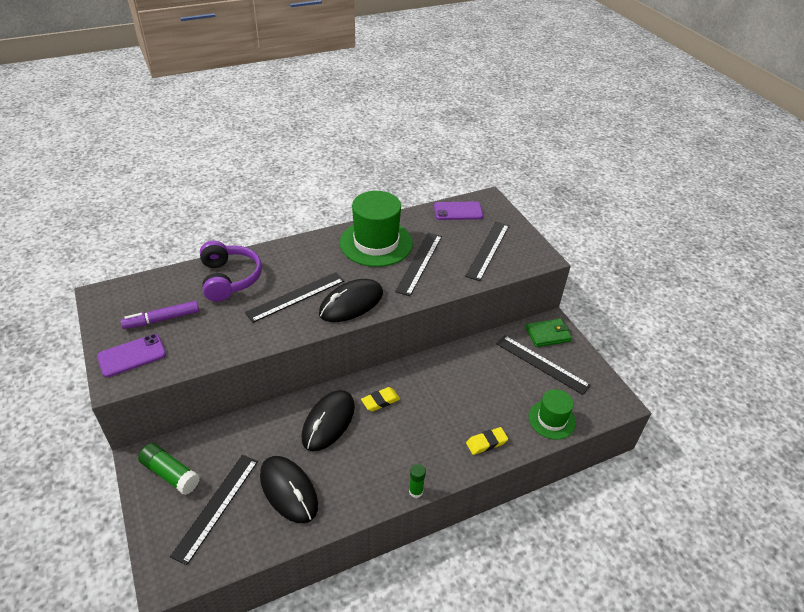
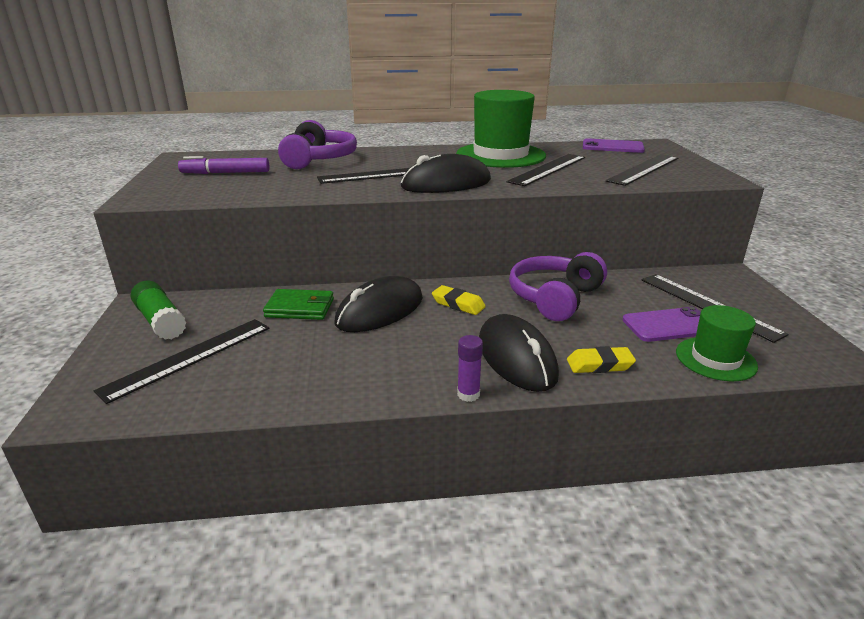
camera: 20 degrees right, 15 degrees down
purple phone [97,334,166,377] -> purple phone moved to [623,307,701,342]
black mouse [260,456,318,523] -> black mouse moved to [479,314,559,392]
yellow eraser [361,387,400,412] -> yellow eraser turned 45 degrees clockwise [432,285,486,315]
green glue stick [409,464,426,498] -> purple glue stick [457,335,483,402]
green wallet [526,318,572,347] -> green wallet moved to [263,289,334,320]
none -> purple headphones [509,252,607,321]

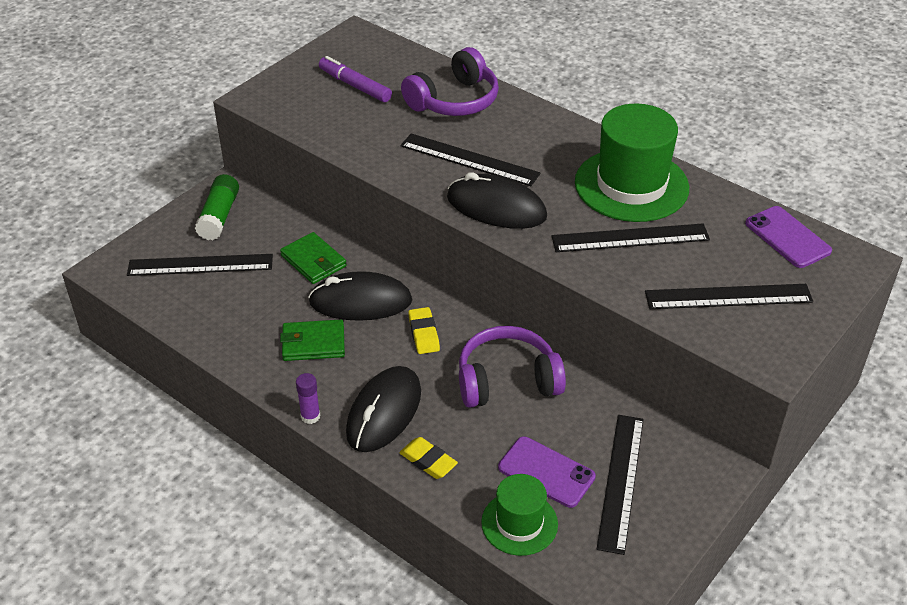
camera: 45 degrees right, 15 degrees up
none -> green wallet [280,319,345,361]

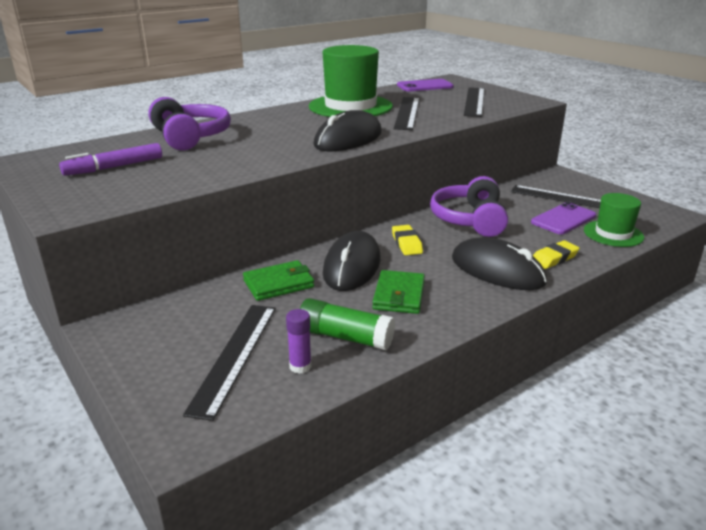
camera: 75 degrees left, 15 degrees down
green glue stick [195,174,239,240] -> green glue stick moved to [300,298,395,351]
purple glue stick [296,373,320,424] -> purple glue stick moved to [286,309,312,374]
black ruler [400,133,541,186] -> none
yellow eraser [408,307,440,354] -> yellow eraser turned 75 degrees clockwise [392,225,423,255]

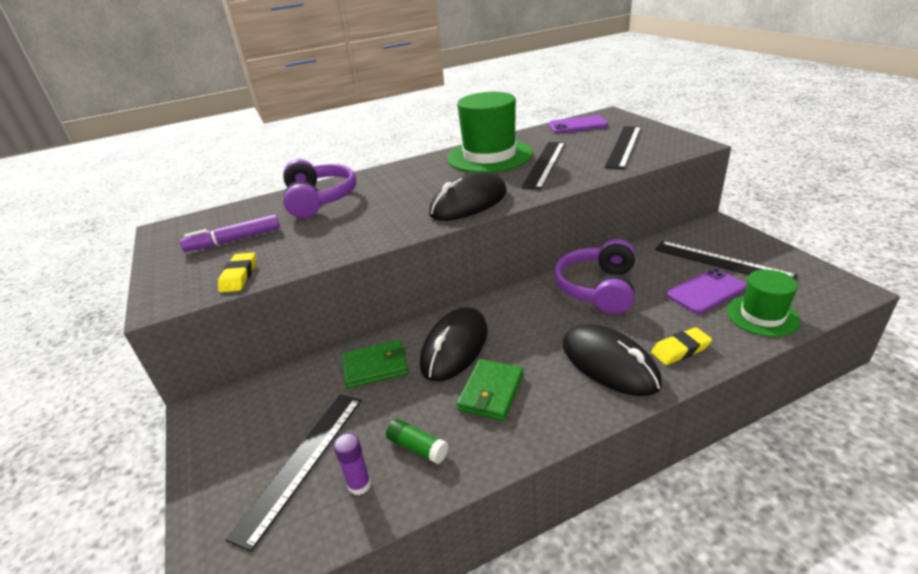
camera: 15 degrees right, 5 degrees up
green glue stick [300,298,395,351] -> green glue stick [386,419,448,464], size x0.64
yellow eraser [392,225,423,255] -> yellow eraser moved to [218,252,256,292]

